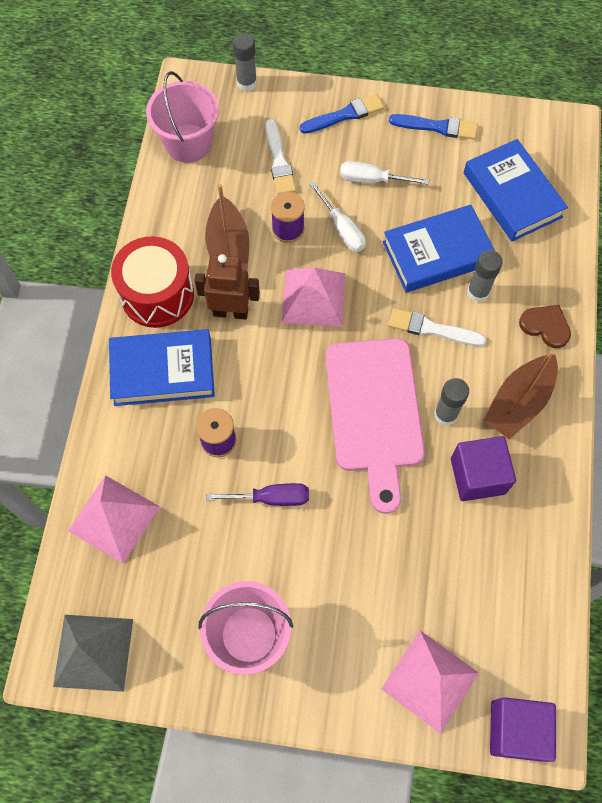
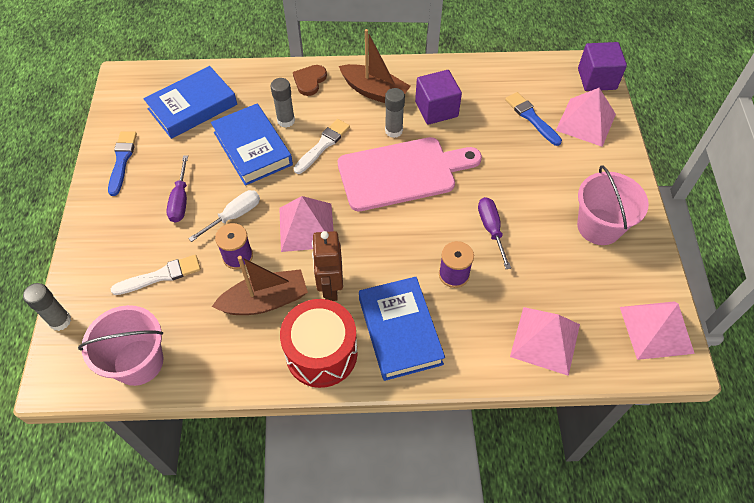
camera: 100 degrees left, 10 degrees down
grey pyramid [53,615,133,692] -> pink pyramid [620,301,695,360]
blue brush [300,94,384,134] -> blue brush moved to [505,92,562,146]
white screwdriver [340,161,429,185] -> purple screwdriver [166,155,188,223]
white brush [388,308,486,346] -> white brush turned 150 degrees counterclockwise [294,119,350,174]

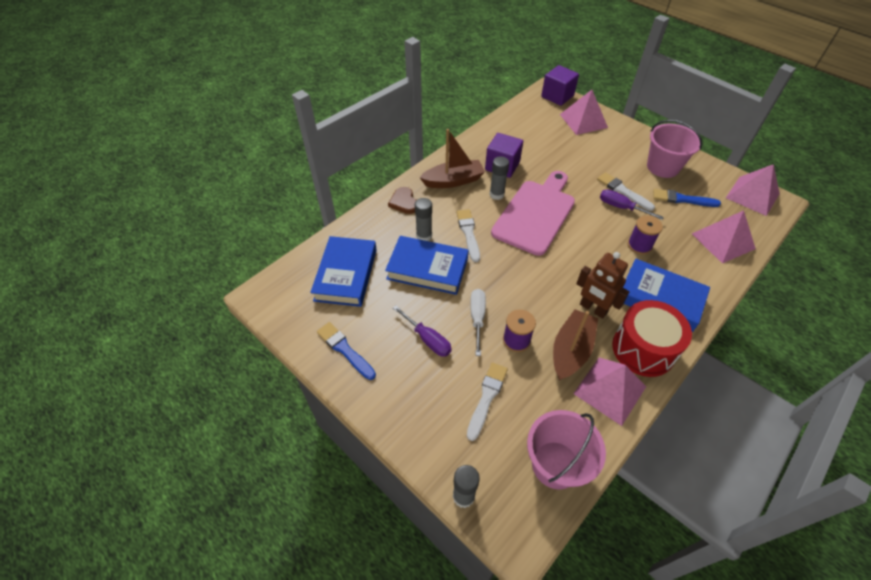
camera: 45 degrees left, 5 degrees down
pink pyramid [279,196,334,252] -> pink pyramid moved to [573,357,646,426]
blue brush [505,92,562,146] -> blue brush moved to [653,189,721,207]
none -> white brush [597,172,655,211]

